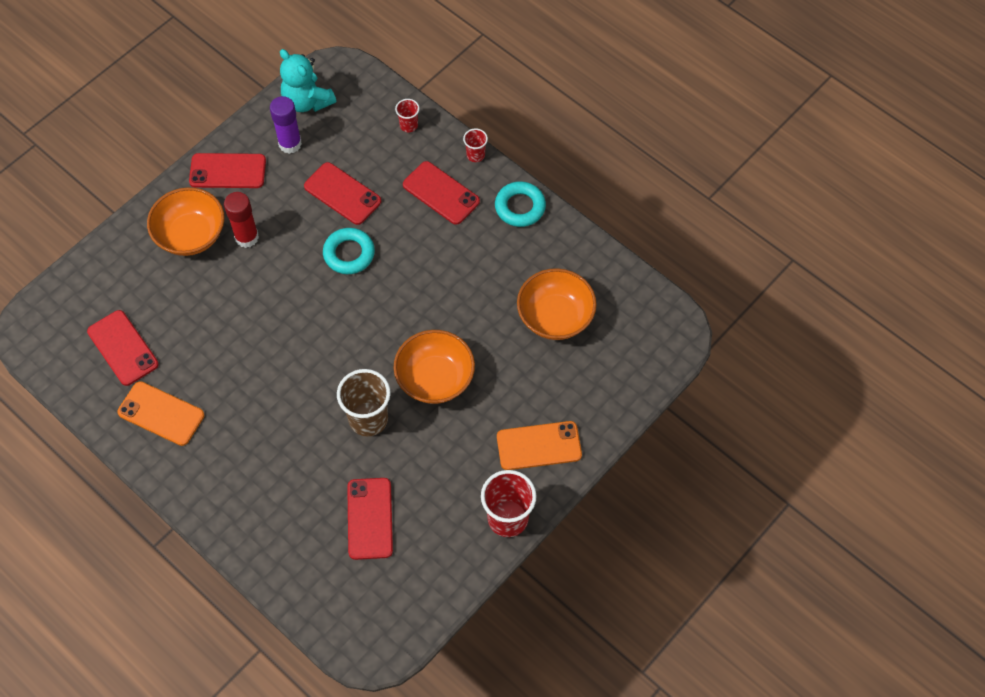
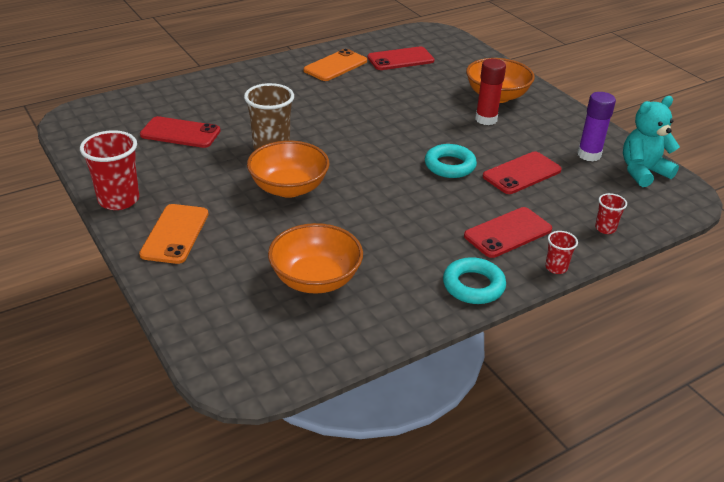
camera: 105 degrees right, 25 degrees down
red phone [189,153,266,188] -> none

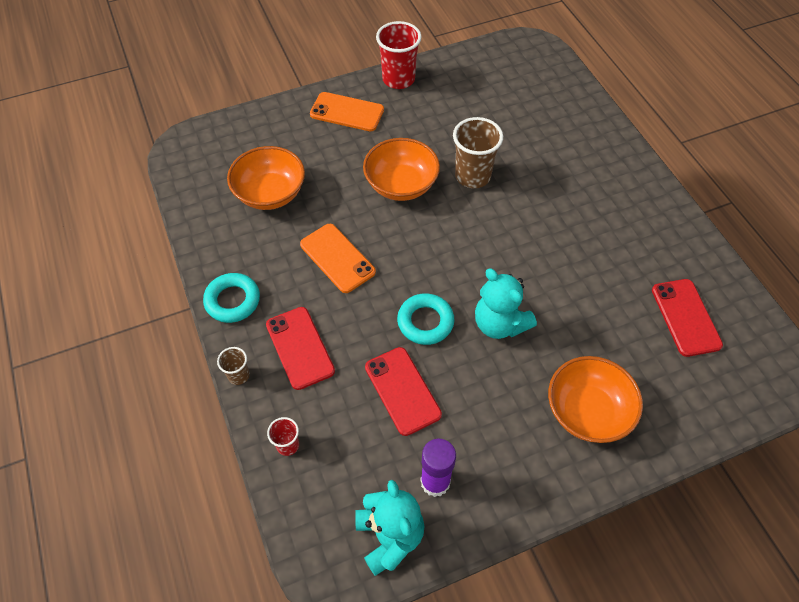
camera: 100 degrees right, 20 degrees up
red phone [140,116,221,148] -> none
orange phone [304,49,367,81] -> orange phone moved to [300,224,376,293]
red glue stick [475,59,506,125] -> none
red cup [545,231,578,274] -> brown cup [217,347,250,385]
none -> turquoise teddy bear [475,269,537,339]

